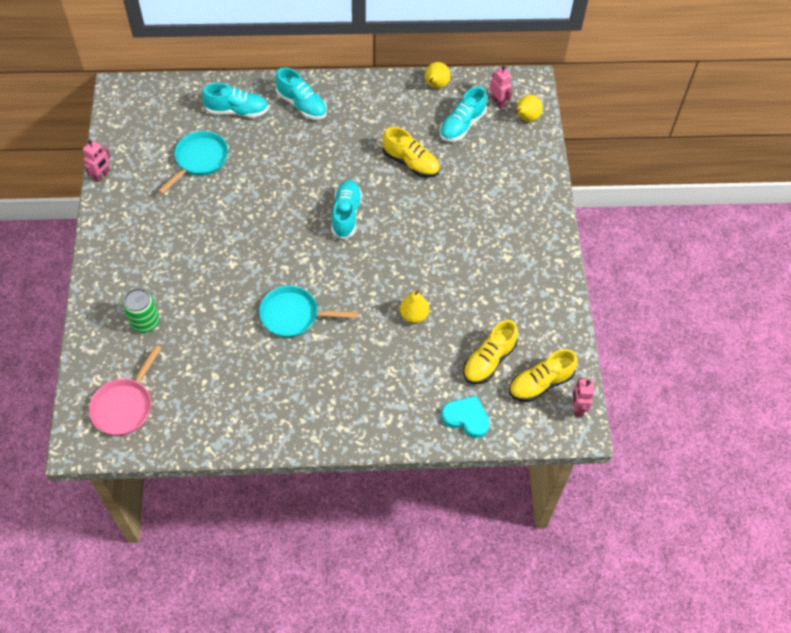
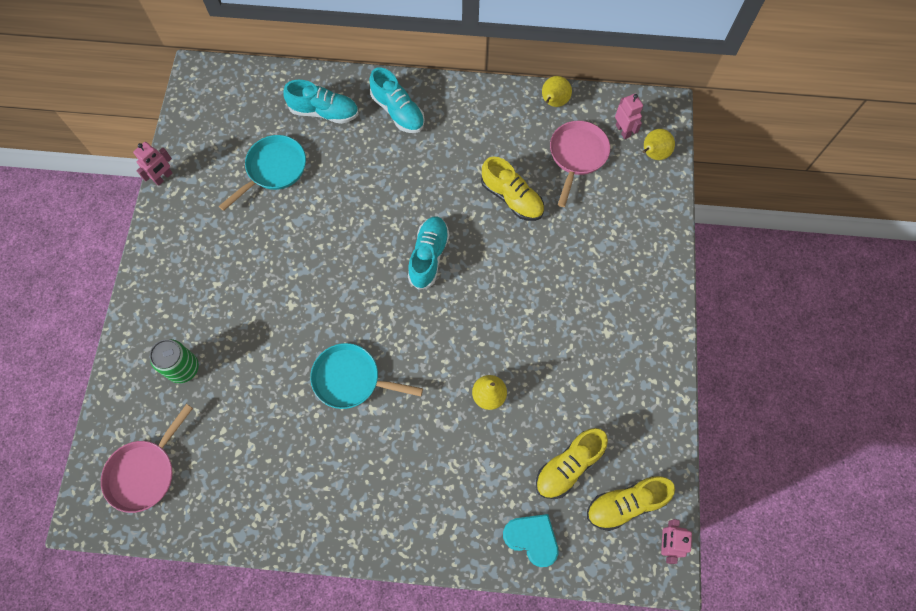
camera: 10 degrees right, 10 degrees up
turquoise shoe [440,87,487,141] -> pink pan [550,121,610,207]

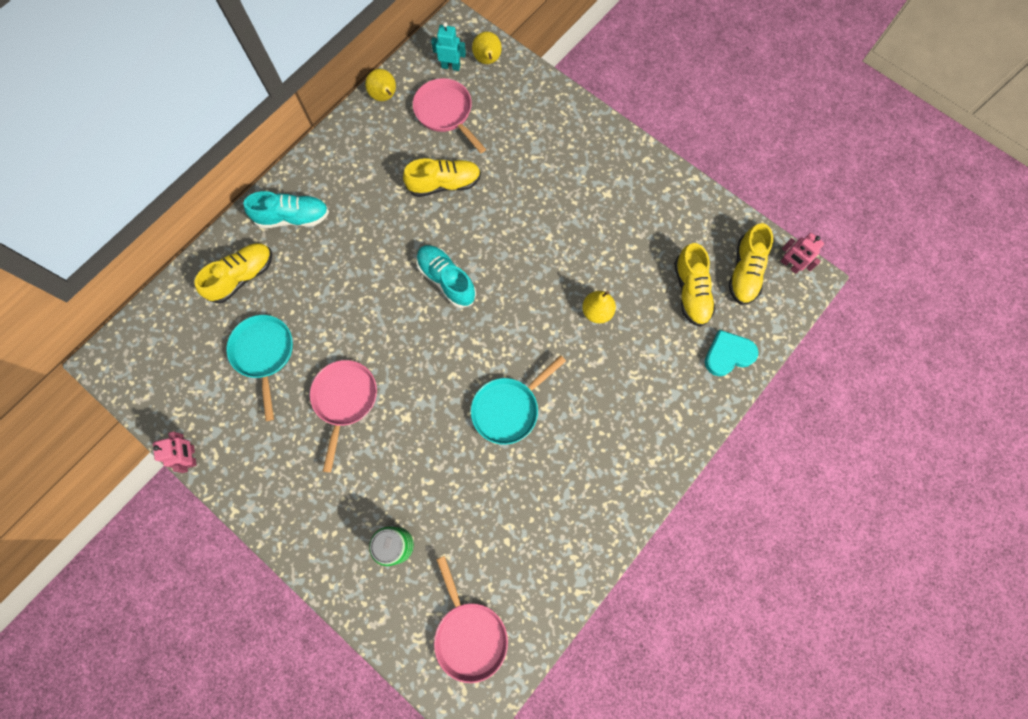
camera: 55 degrees left, 5 degrees up
turquoise shoe [283,80,359,124] -> yellow shoe [195,243,272,304]
pink robot [615,94,643,139] -> turquoise robot [431,22,466,71]
none -> pink pan [310,360,377,473]

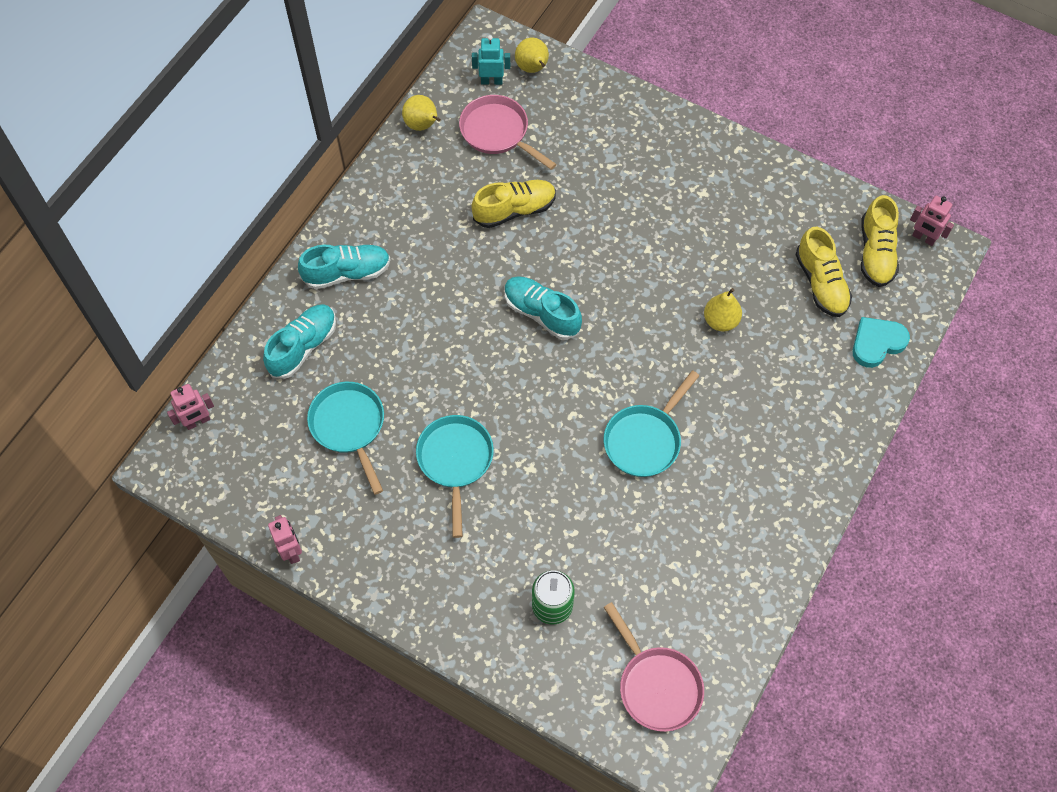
camera: 10 degrees left, 10 degrees down
yellow shoe [195,243,272,304] -> turquoise shoe [263,304,336,379]
pink pan [310,360,377,473] -> turquoise pan [416,415,494,538]
none -> pink robot [167,384,214,430]

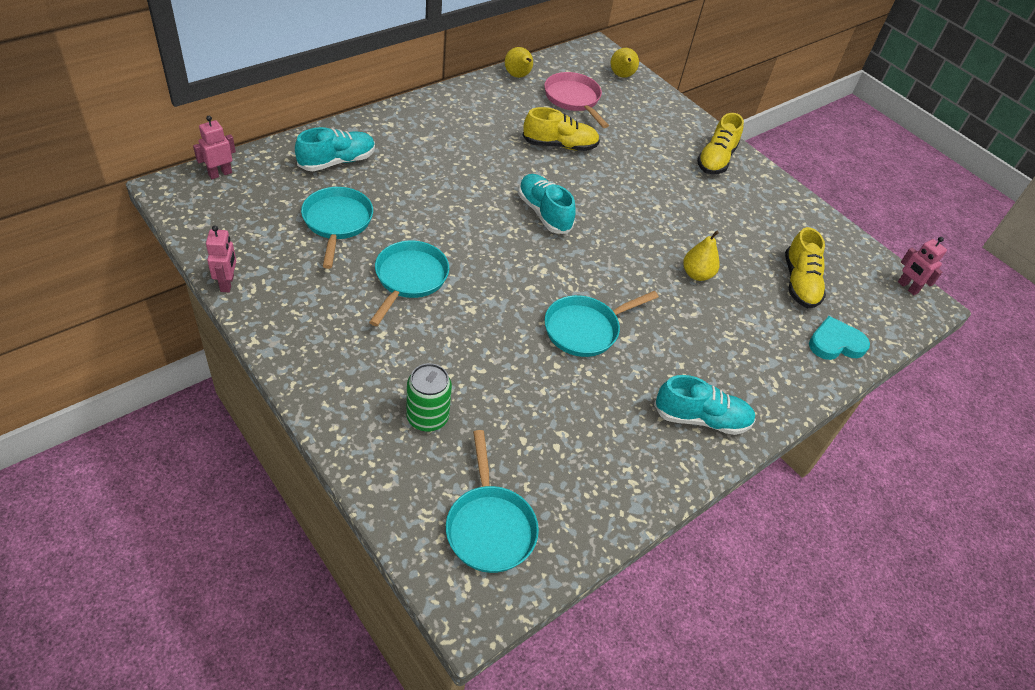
camera: 15 degrees right, 15 degrees down
pink robot [167,384,214,430] -> pink robot turned 150 degrees clockwise [193,116,236,179]
turquoise shoe [298,245,391,289] -> turquoise shoe moved to [654,375,756,435]
turquoise robot [472,35,510,85] -> none
pink pan [604,602,704,732] -> turquoise pan [446,430,539,573]
yellow shoe [861,195,899,287] -> yellow shoe moved to [697,113,744,174]

